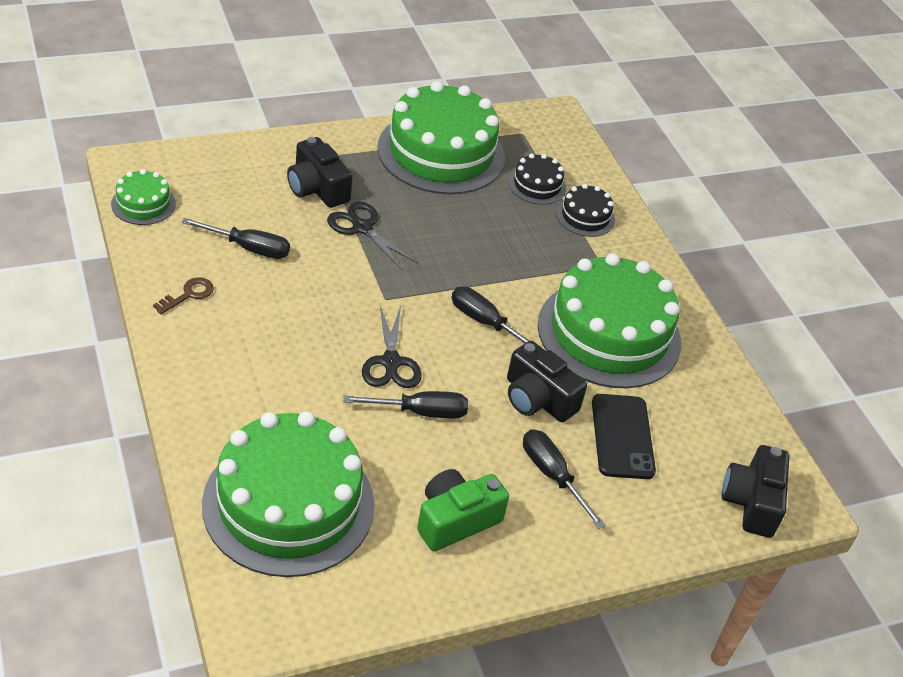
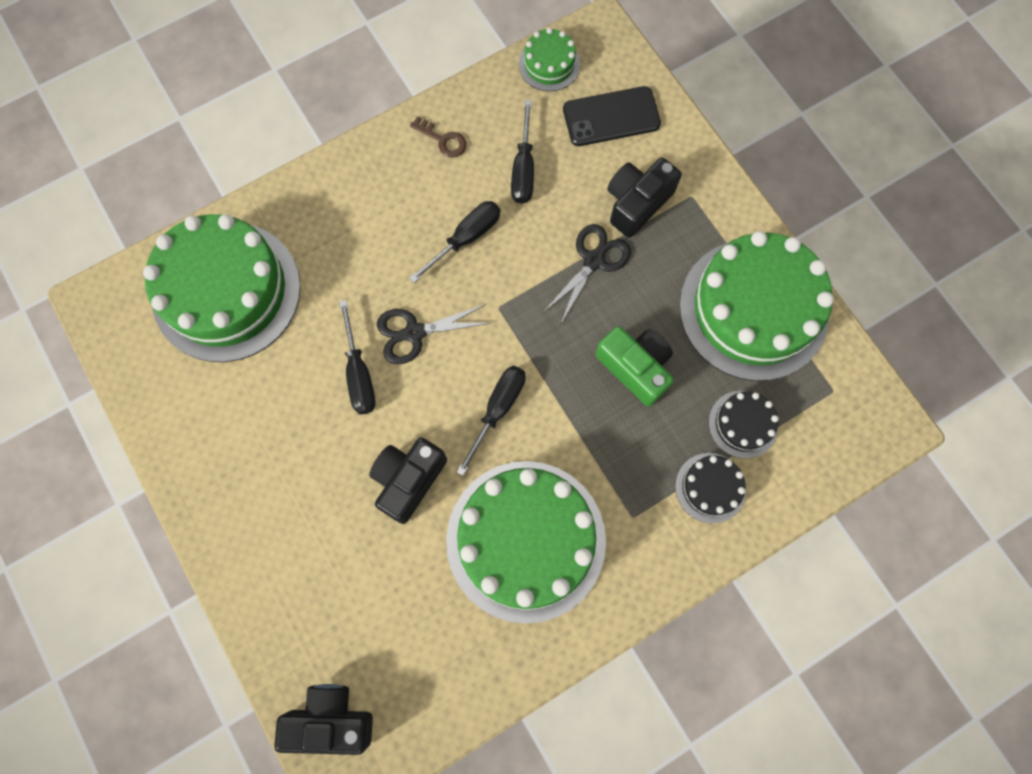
camera: 85 degrees right, 30 degrees up
green camera [417,469,509,551] -> green camera moved to [595,326,674,407]
black screwdriver [523,430,606,529] -> black screwdriver moved to [409,201,500,283]
black phone [592,394,656,479] -> black phone moved to [563,86,661,146]

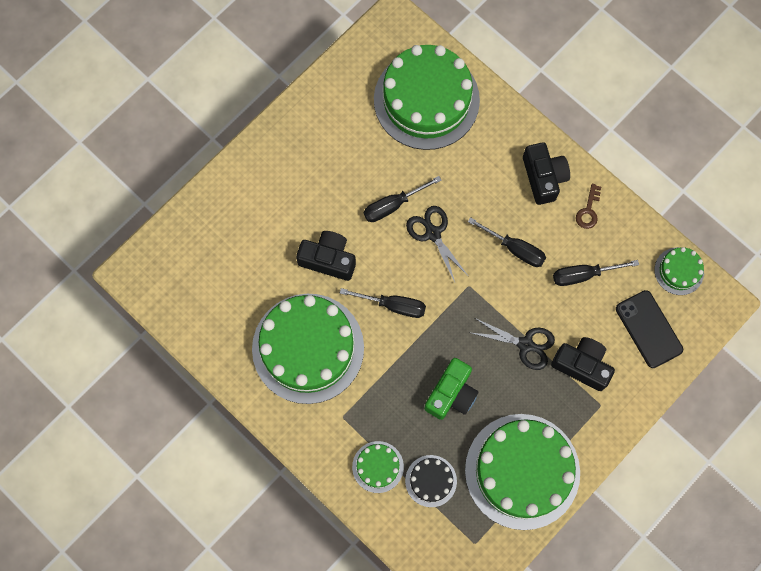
camera: 75 degrees right, 0 degrees up
black camera [274,684,373,755] -> black camera moved to [523,142,570,205]
black cake [675,453,746,523] -> green cake [352,441,404,493]

